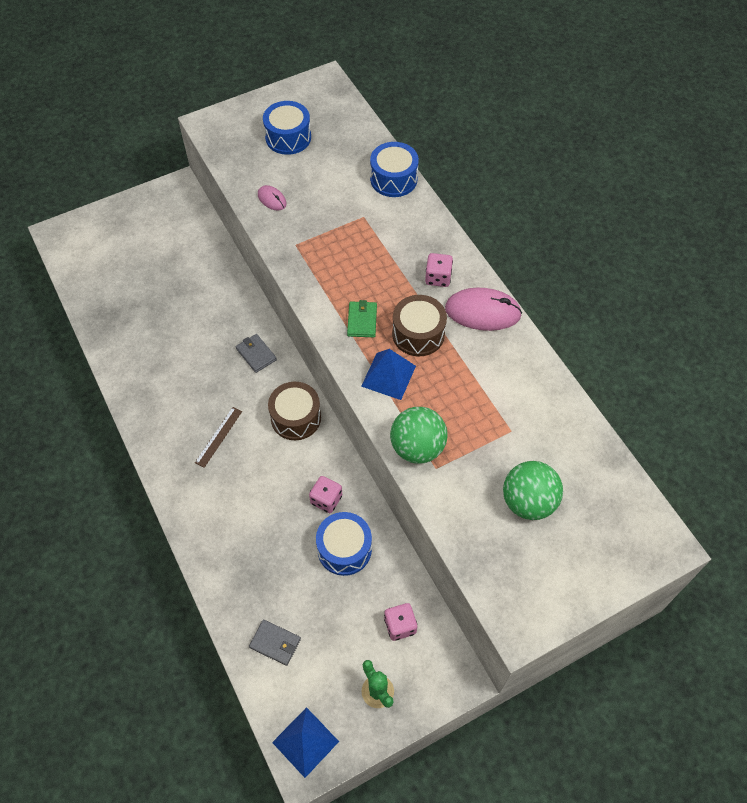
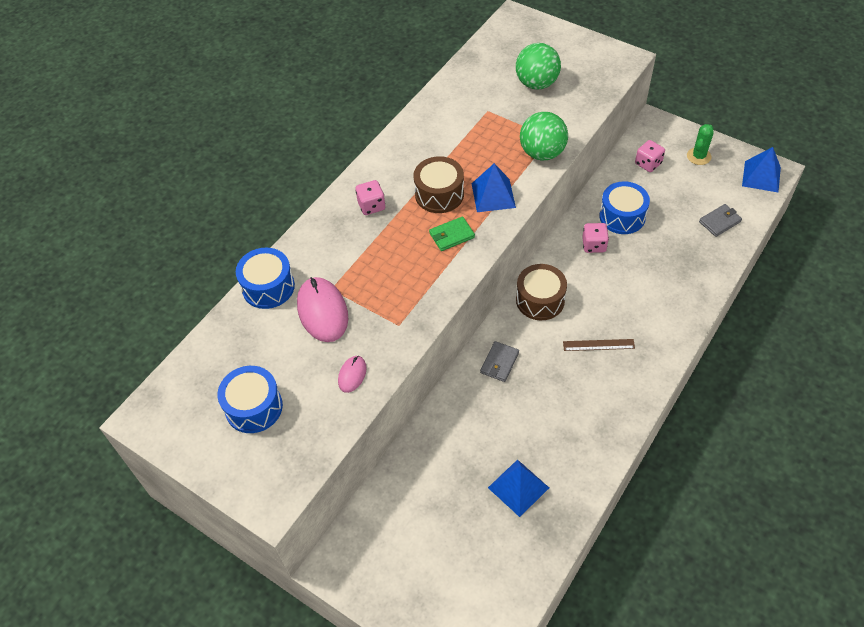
camera: 115 degrees left, 5 degrees down
grey wallet [249,620,301,666] -> grey wallet turned 60 degrees clockwise [699,204,742,237]
pink mouse [445,288,522,331] -> pink mouse moved to [297,277,348,342]
none -> blue pyramid [488,459,549,517]

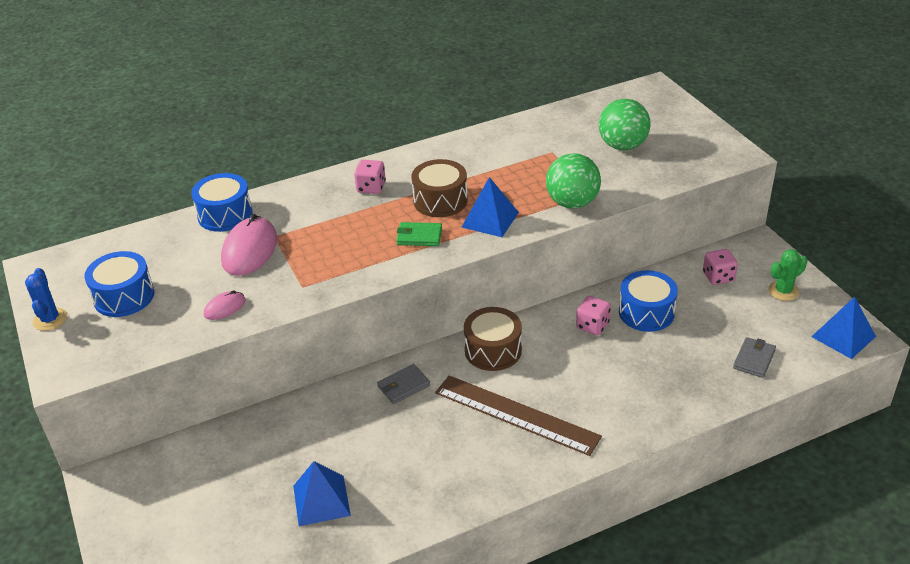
camera: 30 degrees right, 15 degrees down
brown ruler [563,339,635,351] -> brown ruler [435,375,602,456], size x2.04
grey wallet [699,204,742,237] -> grey wallet turned 60 degrees counterclockwise [733,337,776,378]
none -> blue cactus [25,268,67,331]

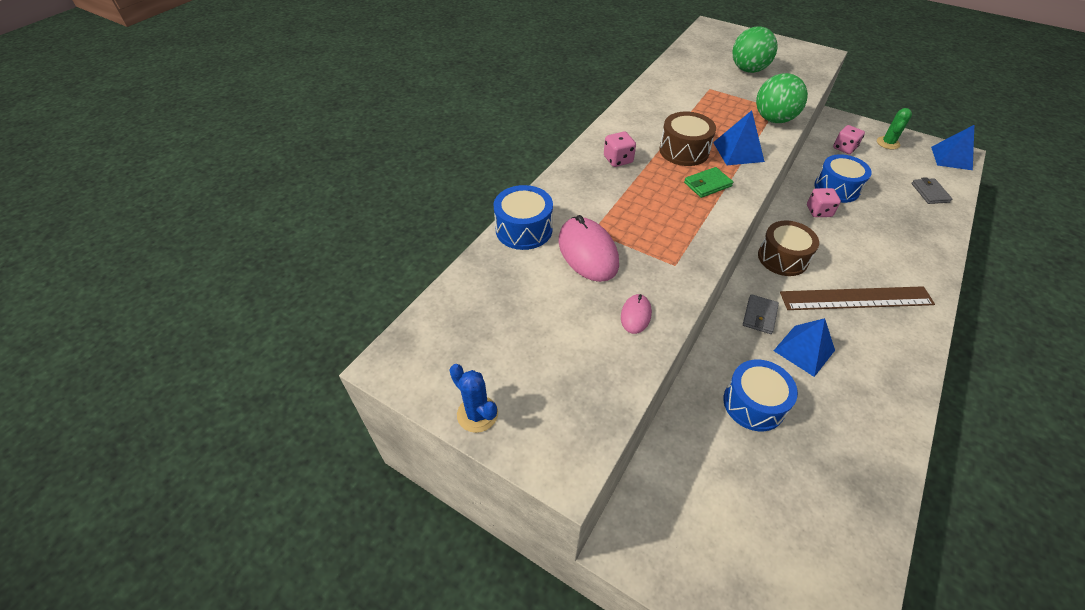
camera: 35 degrees left, 10 degrees up
blue drum [84,251,154,317] -> blue drum moved to [723,359,798,431]
blue pyramid [293,461,351,526] -> blue pyramid moved to [774,318,835,377]

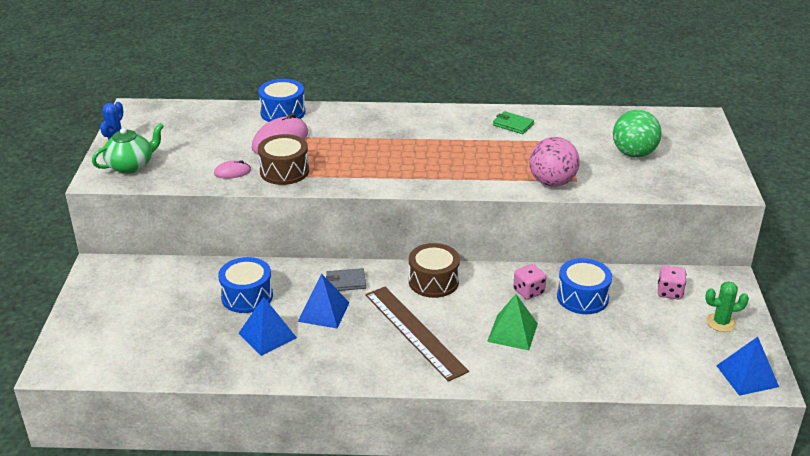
camera: 60 degrees right, 15 degrees down
pink dice [604,132,636,167] -> none
brown drum [659,112,716,166] -> brown drum moved to [258,134,309,185]
green wallet [684,167,733,198] -> green wallet moved to [493,111,534,134]
blue pyramid [713,110,765,165] -> blue pyramid moved to [238,297,297,356]
green ball [756,73,808,123] -> pink ball [529,137,580,187]
grey wallet [911,177,952,204] -> none
none -> green teapot [92,123,164,174]
none -> green pyramid [487,294,538,350]

